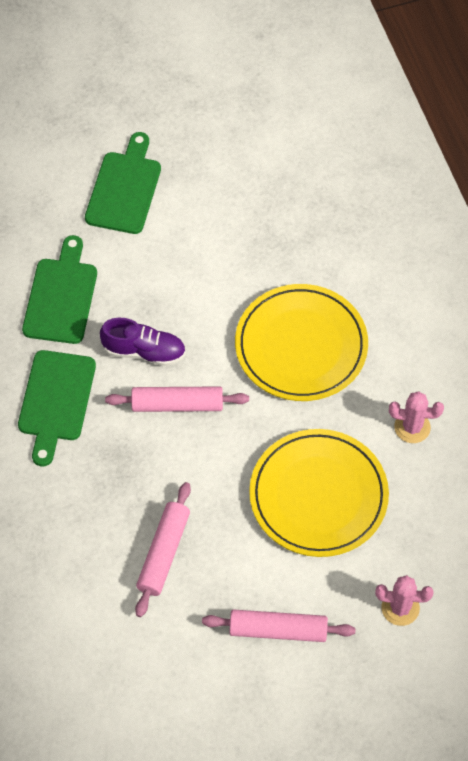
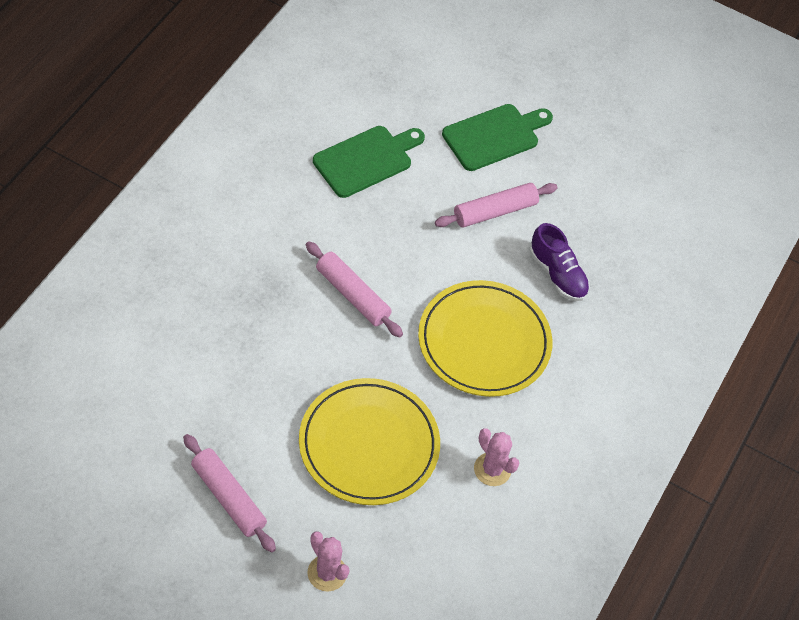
camera: 40 degrees right, 5 degrees down
green cutting board [18,350,96,466] -> none
purple shoe [100,318,186,366] -> purple shoe moved to [530,223,590,301]
pink rolling pin [135,482,191,617] -> pink rolling pin moved to [435,183,557,227]

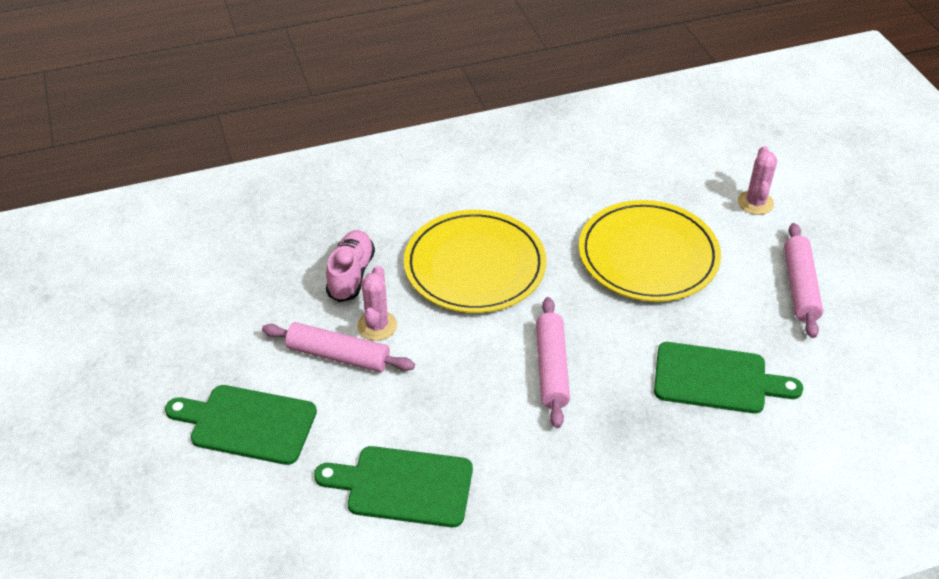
camera: 130 degrees left, 10 degrees down
pink cactus [474,428,519,486] -> pink cactus moved to [357,266,397,341]
purple shoe [530,223,590,301] -> pink shoe [326,230,375,302]
none -> green cutting board [654,342,803,413]

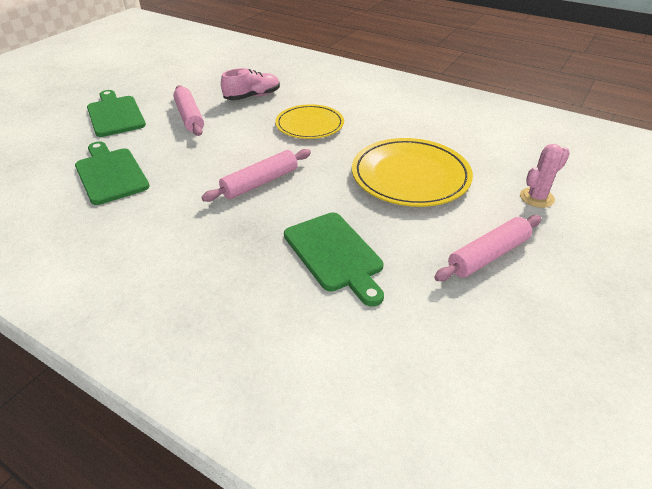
camera: 50 degrees right, 5 degrees down
pink cactus [357,266,397,341] -> none
yellow plate [404,210,546,313] -> yellow plate [275,104,344,139], size x0.67

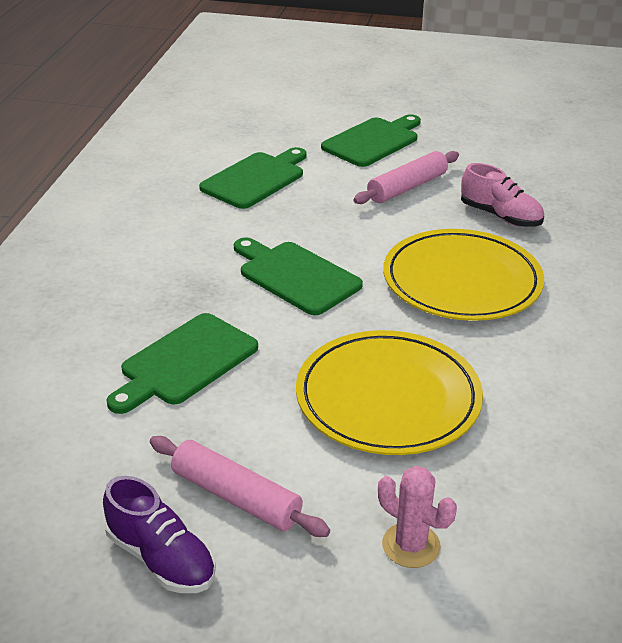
camera: 70 degrees right, 5 degrees down
pink rolling pin [201,149,311,202] -> green cutting board [234,237,363,315]
yellow plate [275,104,344,139] -> yellow plate [383,229,544,321], size x1.50
none -> purple shoe [103,476,216,593]

